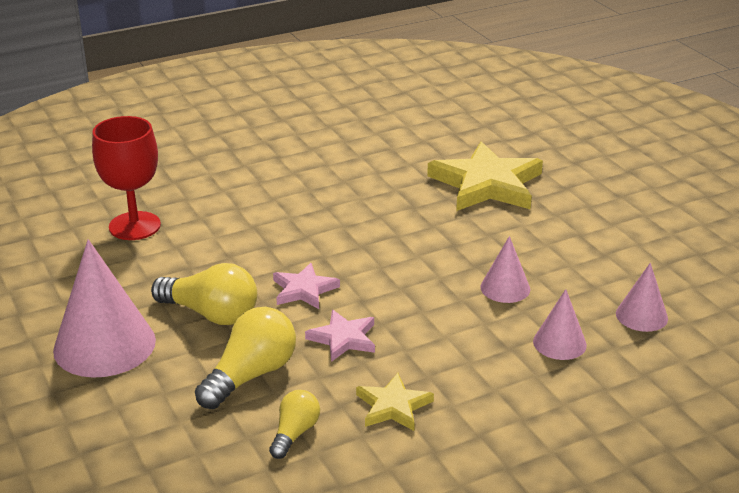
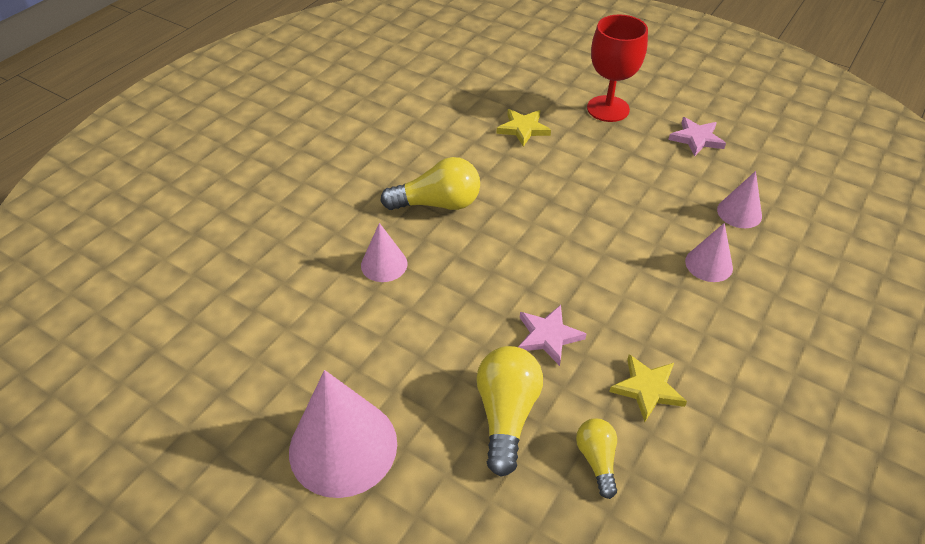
camera: 30 degrees left, 15 degrees up
red goblet [92,116,161,240] -> red goblet moved to [587,15,648,122]
yellow light bulb [151,263,257,325] -> yellow light bulb moved to [380,157,480,210]
pink star [273,263,340,309] -> pink star moved to [668,117,726,156]
yellow star [427,141,543,211] -> yellow star [496,109,551,147], size x0.51
pink cone [480,236,530,303] -> pink cone moved to [361,223,407,282]

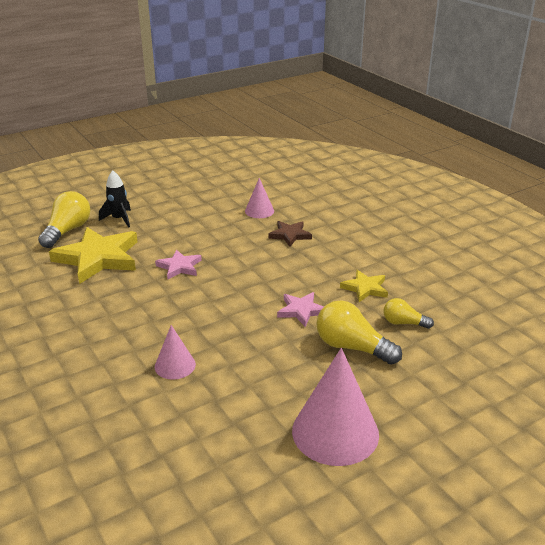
camera: 65 degrees left, 15 degrees down
yellow light bulb [380,157,480,210] -> yellow light bulb moved to [38,191,90,248]
yellow star [496,109,551,147] -> yellow star [49,227,138,284], size x1.95
red goblet [587,15,648,122] -> black rocket [99,171,131,228]
pink star [668,117,726,156] -> pink star moved to [155,250,202,279]
pink cone [685,223,733,282] -> brown star [268,221,312,247]

